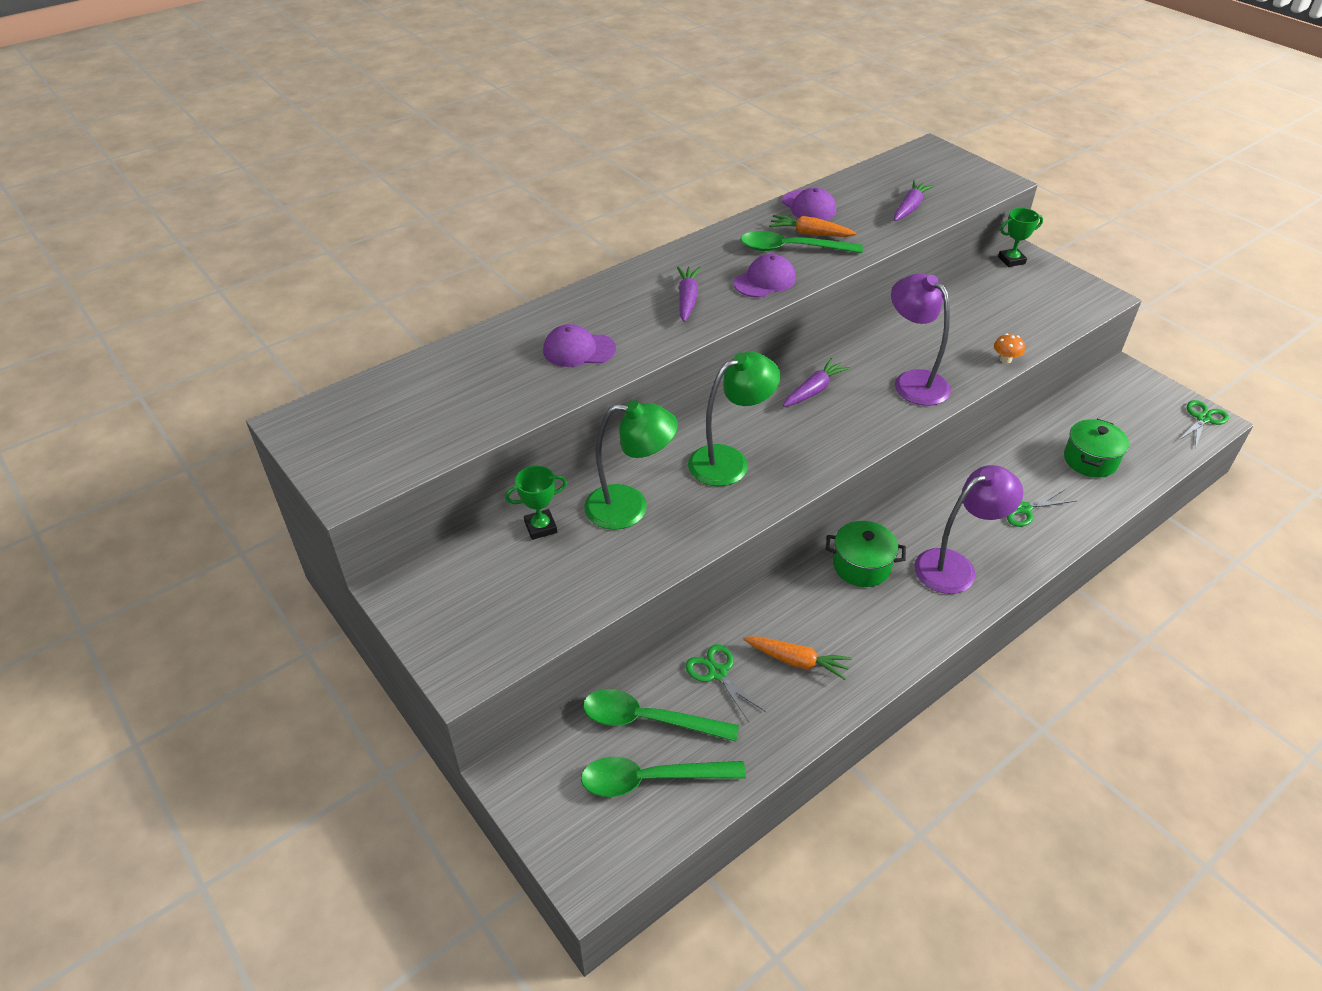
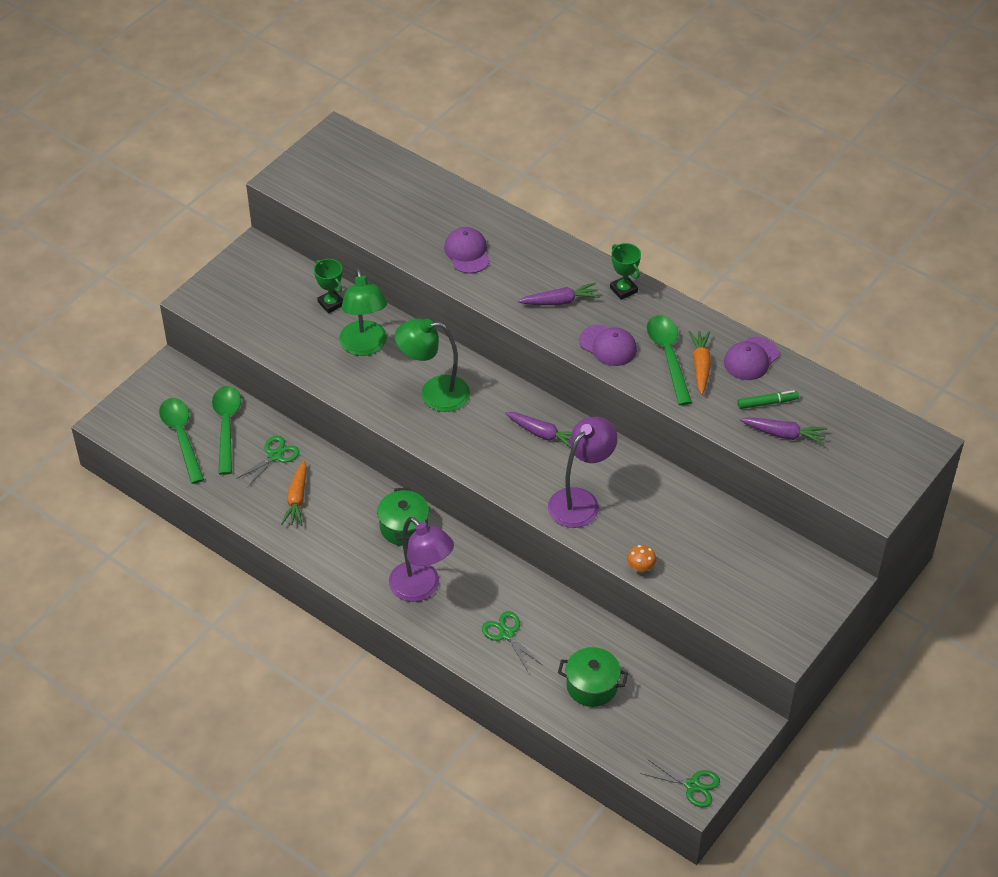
camera: 75 degrees right, 5 degrees up
green lamp [688,352,781,486] -> green lamp turned 135 degrees clockwise [395,319,470,412]
green trophy [998,208,1043,267] -> green trophy moved to [610,243,641,300]
none -> green marker [737,390,799,409]

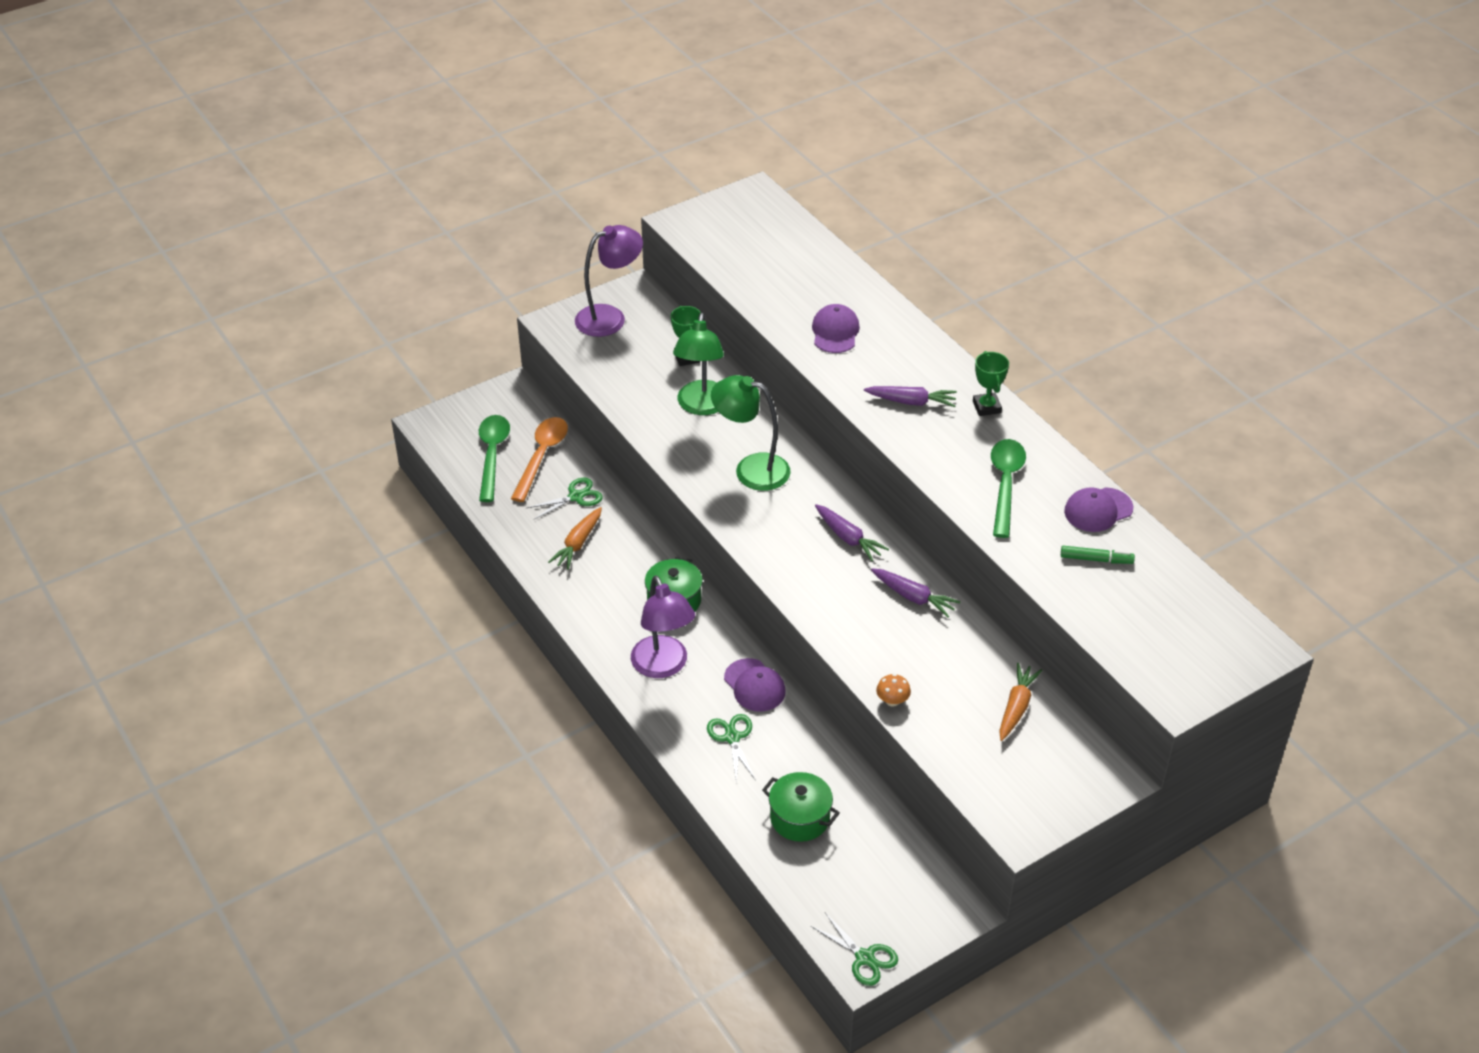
camera: 20 degrees right, 5 degrees down
green spoon [212,386,241,475] -> orange spoon [511,417,568,502]
purple lamp [548,417,618,528] -> purple lamp moved to [575,225,643,337]
purple cap [579,325,637,366] -> purple cap moved to [724,658,786,712]
orange carrot [688,331,711,395] -> orange carrot moved to [999,663,1042,741]
purple carrot [740,417,827,445] -> purple carrot moved to [871,568,960,618]

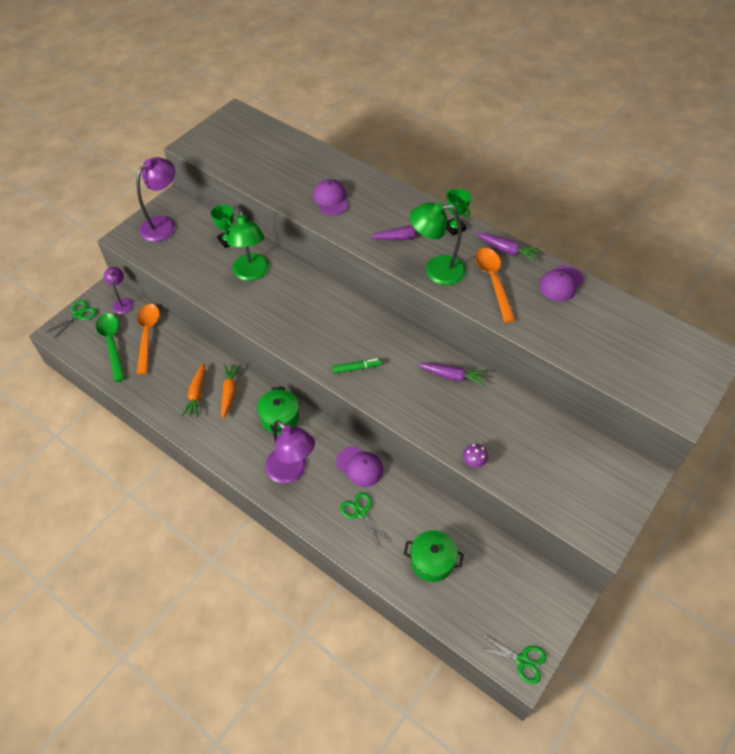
camera: 20 degrees left, 10 degrees up
green scissors [527,477,603,520] -> green scissors moved to [45,300,97,339]
green lamp [711,375,791,491] -> green lamp moved to [409,201,466,285]
purple carrot [815,504,889,561] -> purple carrot moved to [476,233,541,262]
orange mushroom [876,674,911,707] -> purple mushroom [463,444,488,467]
green spoon [991,439,1026,538] -> orange spoon [475,248,516,323]
orange carrot [999,663,1042,741] -> orange carrot moved to [221,364,240,419]
green marker [1061,546,1135,564] -> green marker moved to [332,359,382,374]
none -> purple lamp [104,267,133,314]

